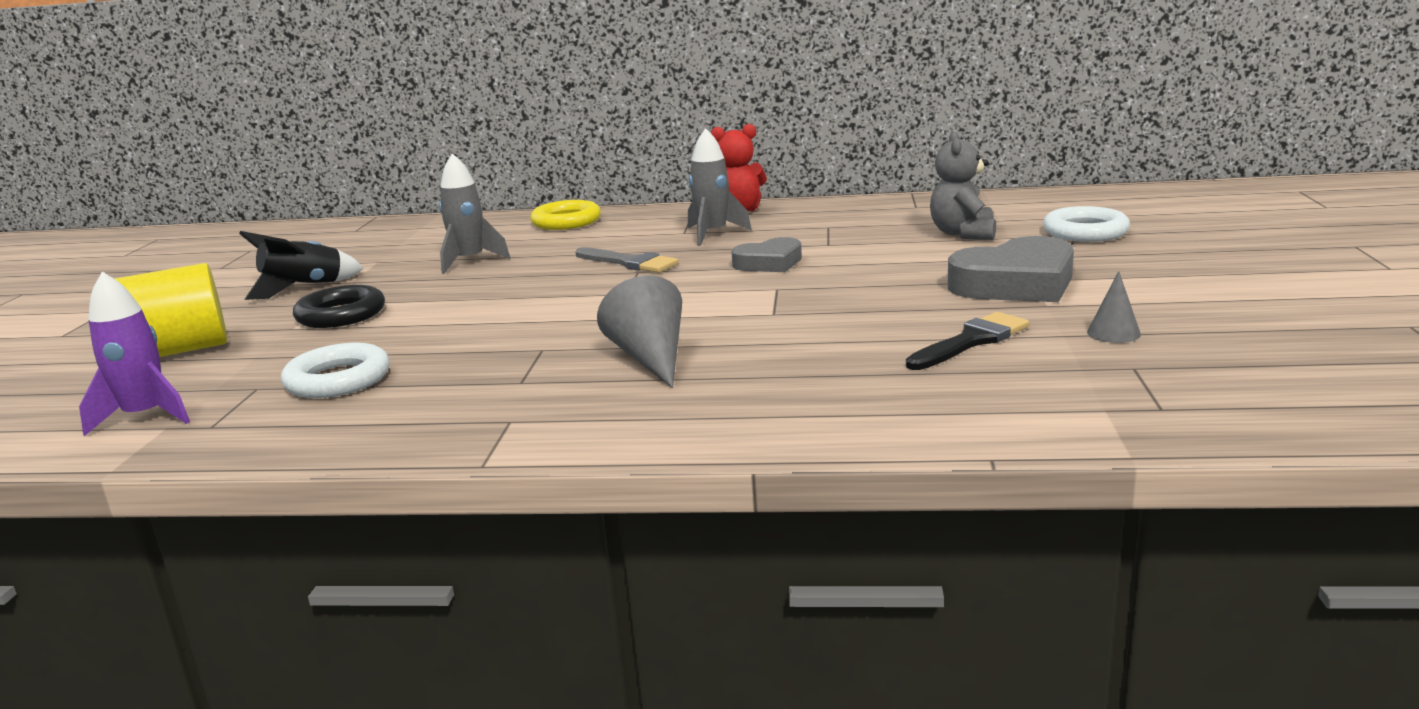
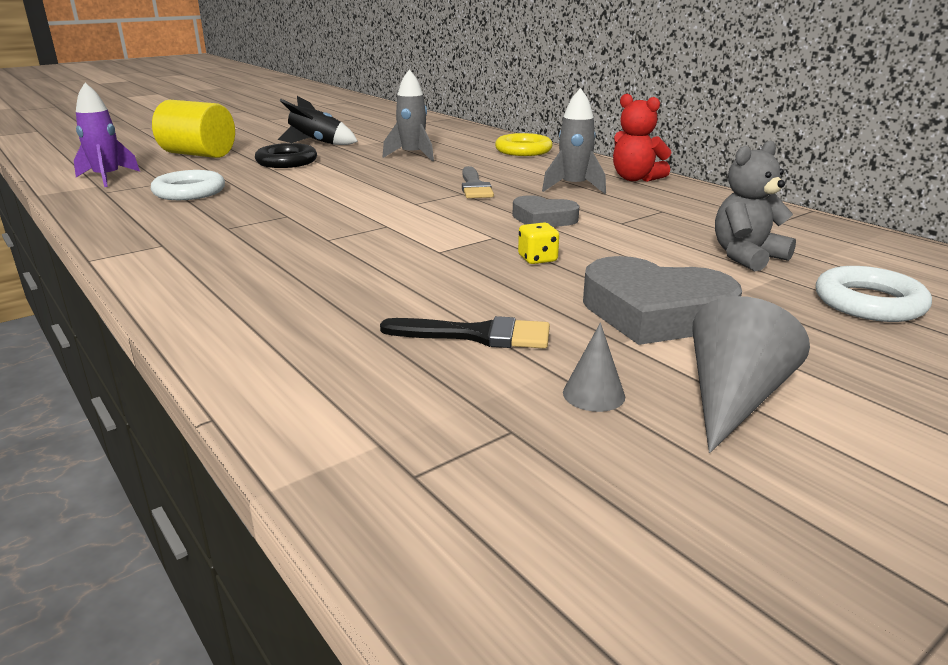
camera: 45 degrees right, 5 degrees up
grey cone [597,275,682,388] -> grey cone moved to [692,296,810,453]
none -> yellow dice [518,223,559,264]

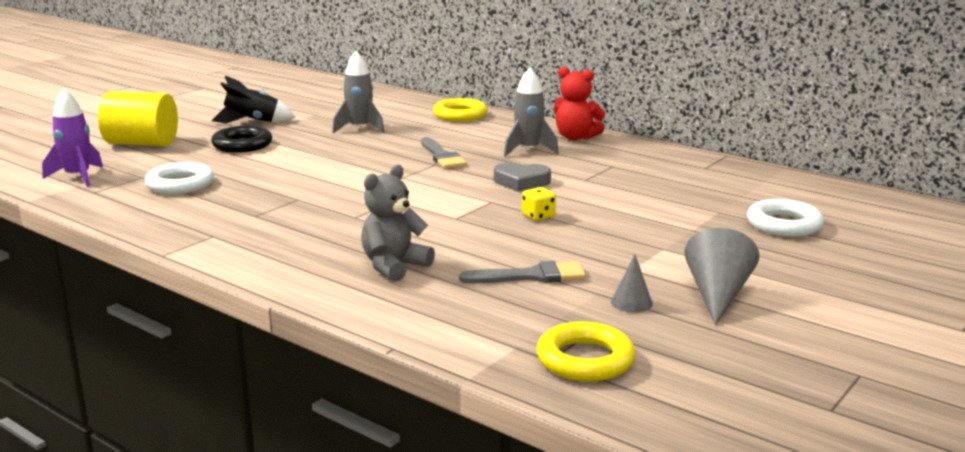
camera: 15 degrees left, 5 degrees down
black brush [380,316,550,349] -> grey brush [459,261,586,283]
grey heart [583,256,742,345] -> none
grey teddy bear [715,141,796,271] -> grey teddy bear moved to [361,165,435,282]
none -> yellow ring [536,321,635,381]

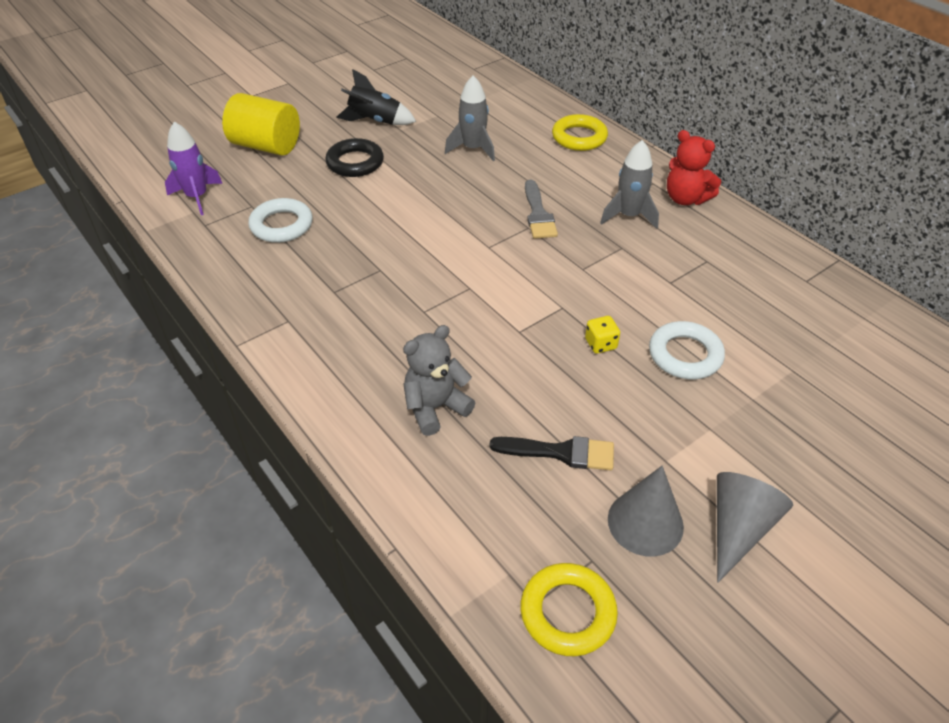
camera: 15 degrees right, 25 degrees up
grey brush [459,261,586,283] -> black brush [490,436,614,470]
grey heart [494,163,551,192] -> none
grey cone [611,254,653,313] -> grey cone [608,466,684,557], size x1.81
white ring [747,199,824,237] -> white ring moved to [649,321,725,379]

